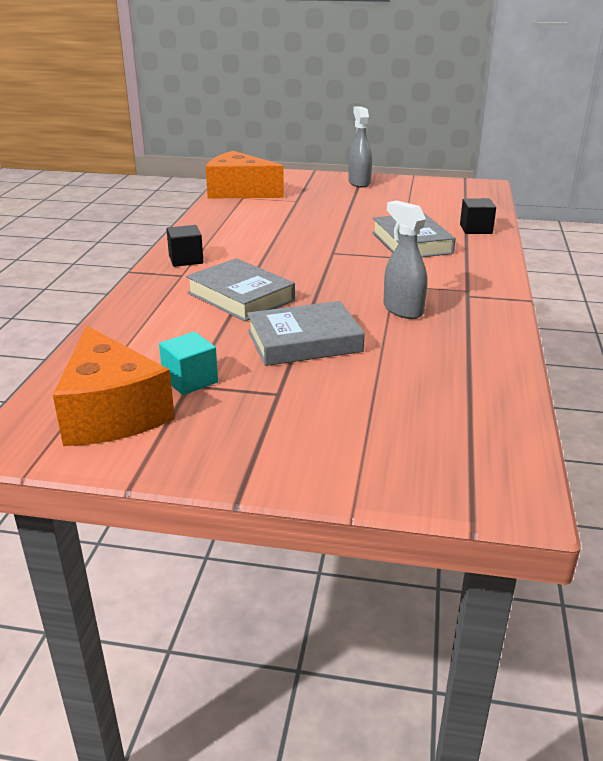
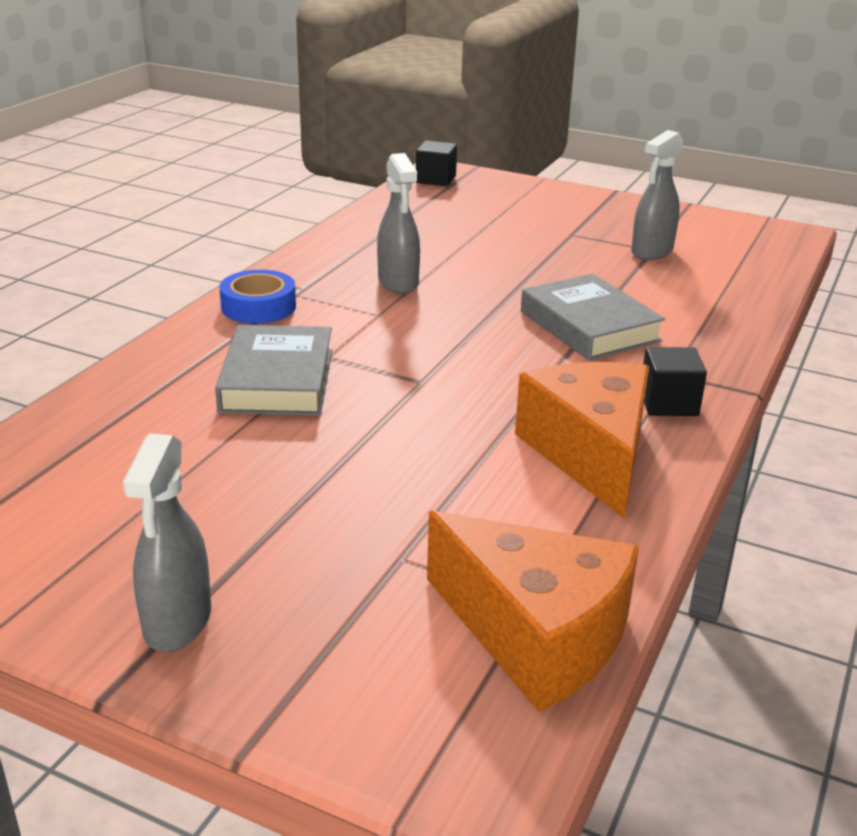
camera: 165 degrees left, 0 degrees up
orange cheese [53,326,175,446] -> orange cheese moved to [515,362,649,519]
turquoise cube [159,332,218,395] -> grey spray bottle [631,130,683,260]
grey book [247,301,365,366] -> none
black cube [460,198,496,234] -> black cube moved to [416,141,457,186]
none -> blue tape [219,270,296,323]

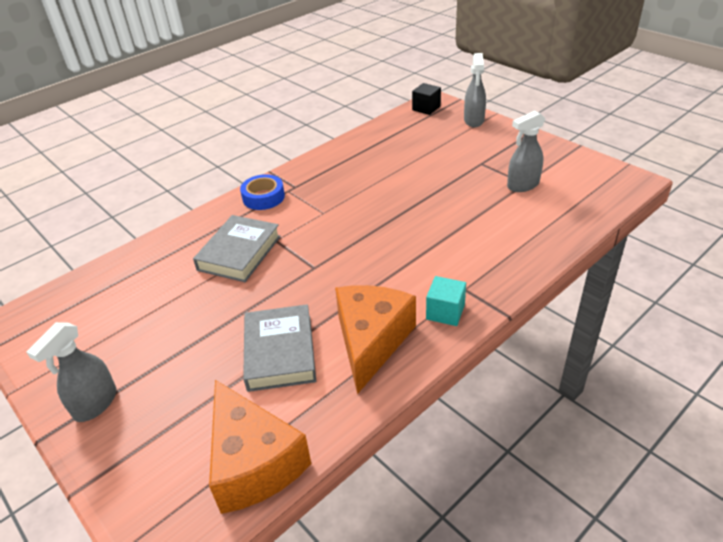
camera: 25 degrees right, 10 degrees up
grey spray bottle [377,153,420,294] -> grey spray bottle moved to [464,53,486,127]
grey book [521,273,665,361] -> grey book moved to [243,304,316,392]
black cube [643,347,707,416] -> turquoise cube [426,276,466,326]

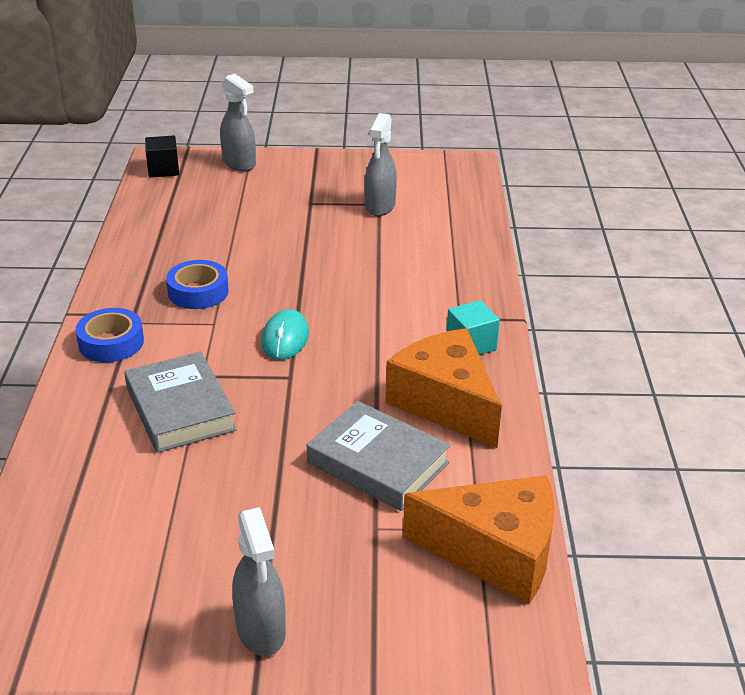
camera: 50 degrees left, 5 degrees down
none -> blue tape [166,260,229,309]
none -> turquoise mouse [261,309,309,360]

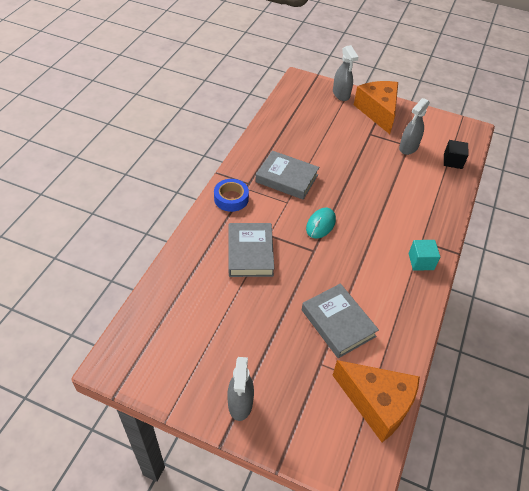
camera: 20 degrees right, 15 degrees up
black cube [145,135,179,178] -> black cube moved to [444,140,468,169]
blue tape [166,260,229,309] -> grey book [255,151,319,200]
orange cheese [386,328,502,448] -> orange cheese moved to [354,81,398,134]

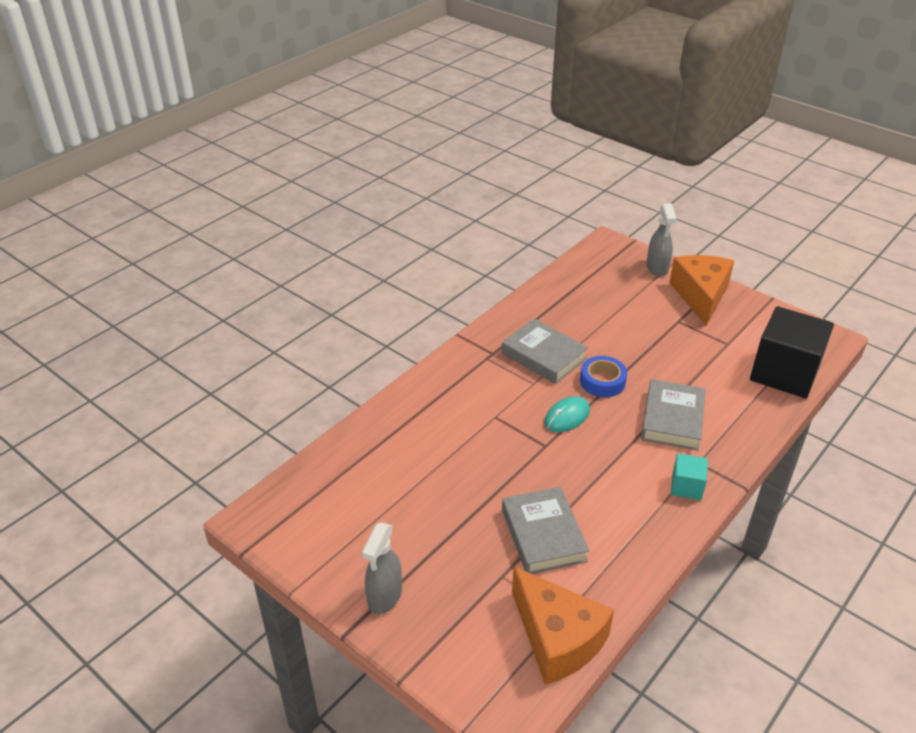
camera: 20 degrees right, 10 degrees down
blue tape [214,179,249,212] -> blue tape moved to [580,356,627,397]
grey book [229,223,274,277] -> grey book moved to [641,379,706,450]
grey spray bottle [399,98,430,155] -> none
black cube [444,140,468,169] -> black cube [750,306,834,398], size x2.13

